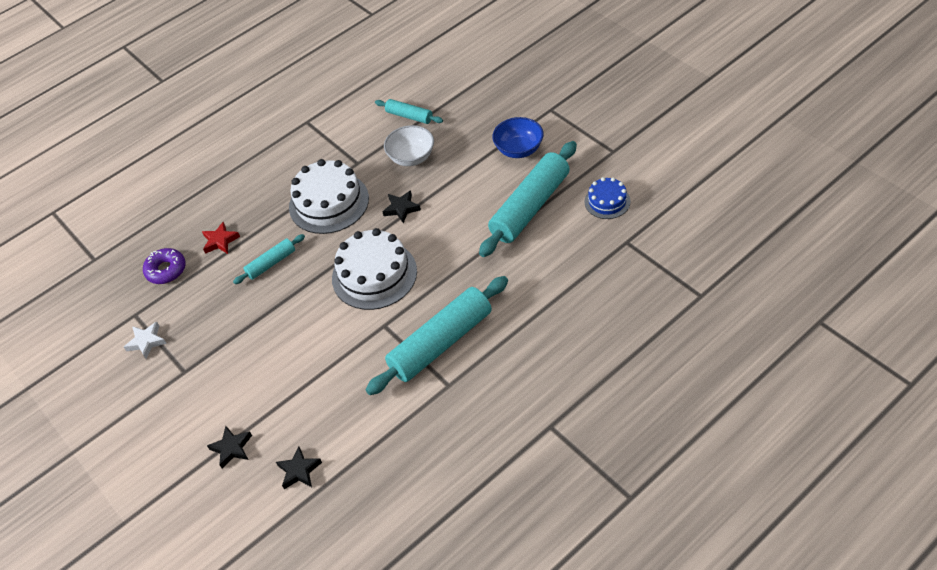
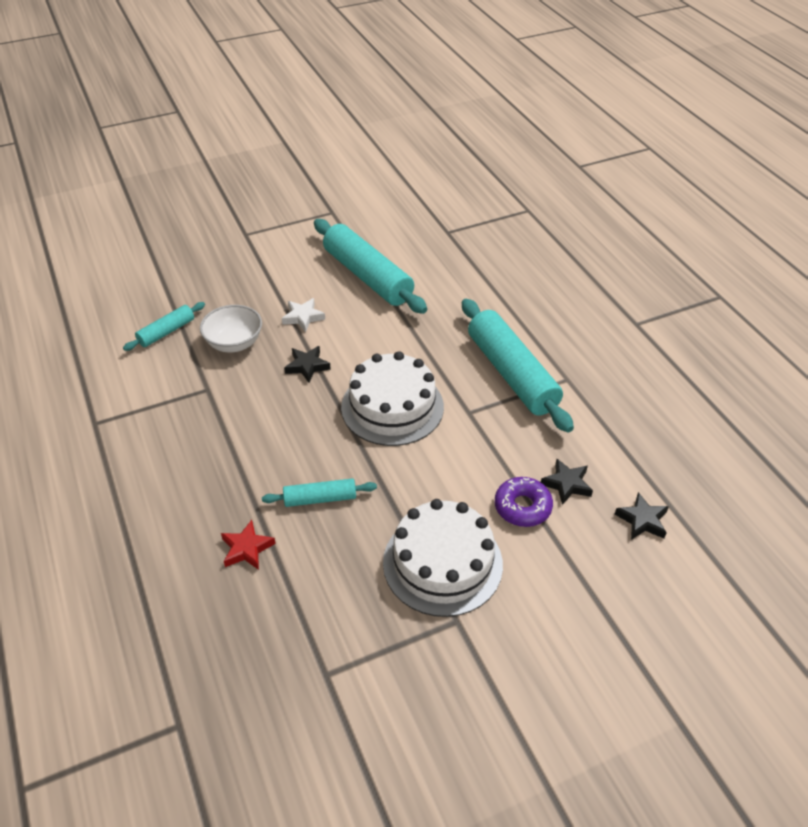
camera: 80 degrees left, 5 degrees down
white star [124,322,167,359] -> white star moved to [282,298,325,332]
purple donut [143,248,186,284] -> purple donut moved to [495,477,553,527]
black star [207,426,252,468] -> black star moved to [541,459,593,505]
turquoise rolling pin [233,234,305,284] -> turquoise rolling pin turned 75 degrees counterclockwise [262,478,377,507]
white cake [289,159,369,234] -> white cake moved to [383,499,503,617]
blue bowl [492,117,544,158] -> none
blue cake [584,177,631,219] -> none

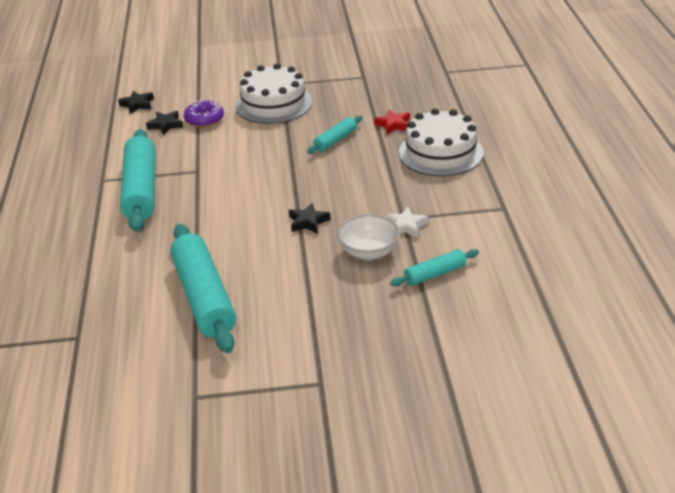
camera: 160 degrees left, 10 degrees down
turquoise rolling pin [262,478,377,507] -> turquoise rolling pin turned 60 degrees counterclockwise [307,116,362,154]
white star [282,298,325,332] -> white star moved to [385,207,428,238]
white cake [341,351,444,446] -> white cake moved to [399,108,483,176]

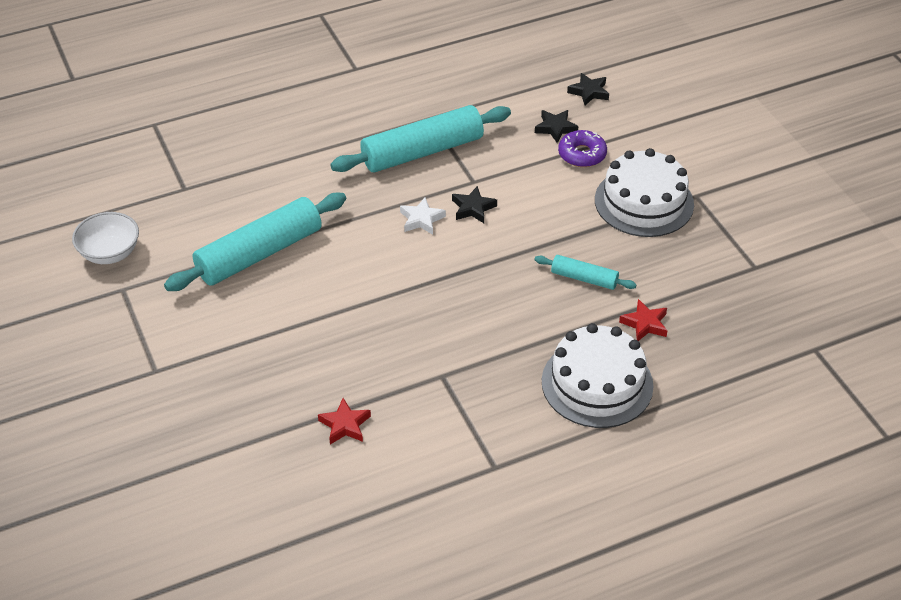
camera: 70 degrees right, 10 degrees up
black star [289,203,331,234] -> black star moved to [452,186,497,223]
white bowl [337,214,400,260] -> white bowl moved to [72,212,139,264]
white star [385,207,428,238] -> white star moved to [400,197,446,235]
turquoise rolling pin [390,249,479,286] -> red star [318,398,371,444]

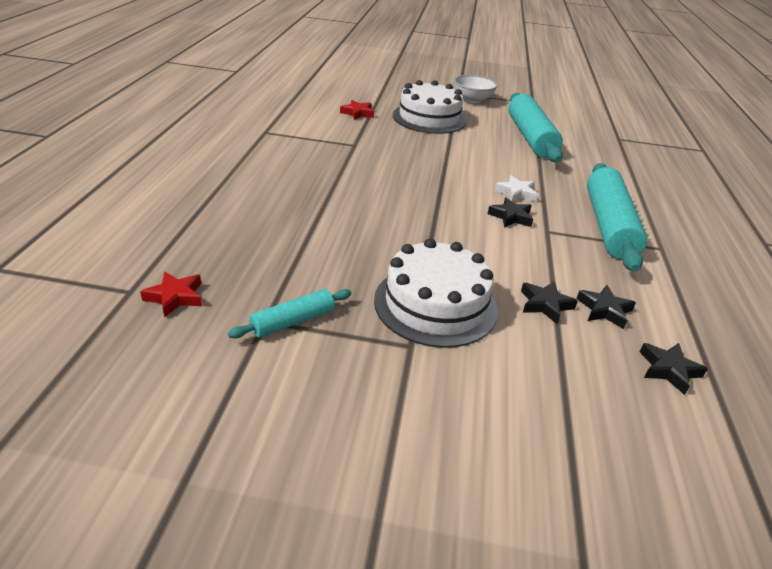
camera: 120 degrees right, 10 degrees down
white bowl [72,212,139,264] -> white bowl moved to [454,75,498,103]
turquoise rolling pin [534,255,637,290] -> turquoise rolling pin moved to [228,289,351,338]
white cake [542,323,654,428] -> white cake moved to [393,80,466,134]
purple donut [558,130,607,167] -> black star [521,281,578,324]
red star [619,299,668,341] -> red star moved to [140,272,202,317]

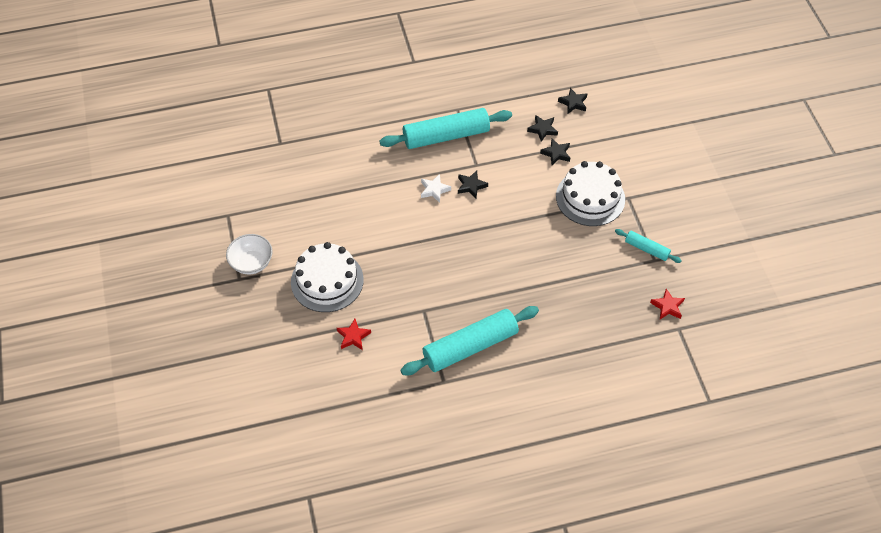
camera: 110 degrees left, 20 degrees up
turquoise rolling pin [508,93,563,162] -> turquoise rolling pin moved to [400,306,539,375]

